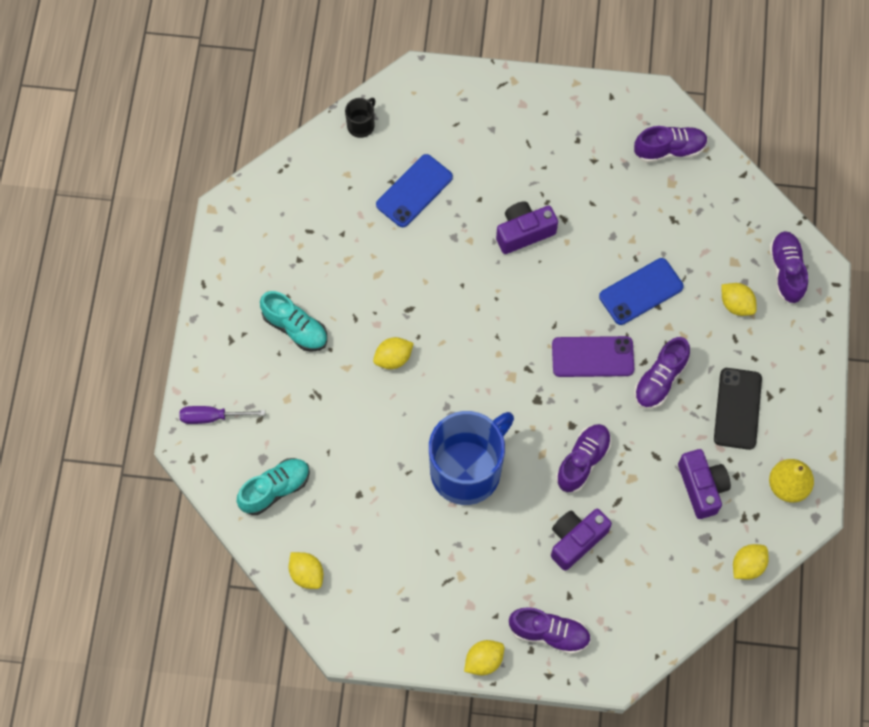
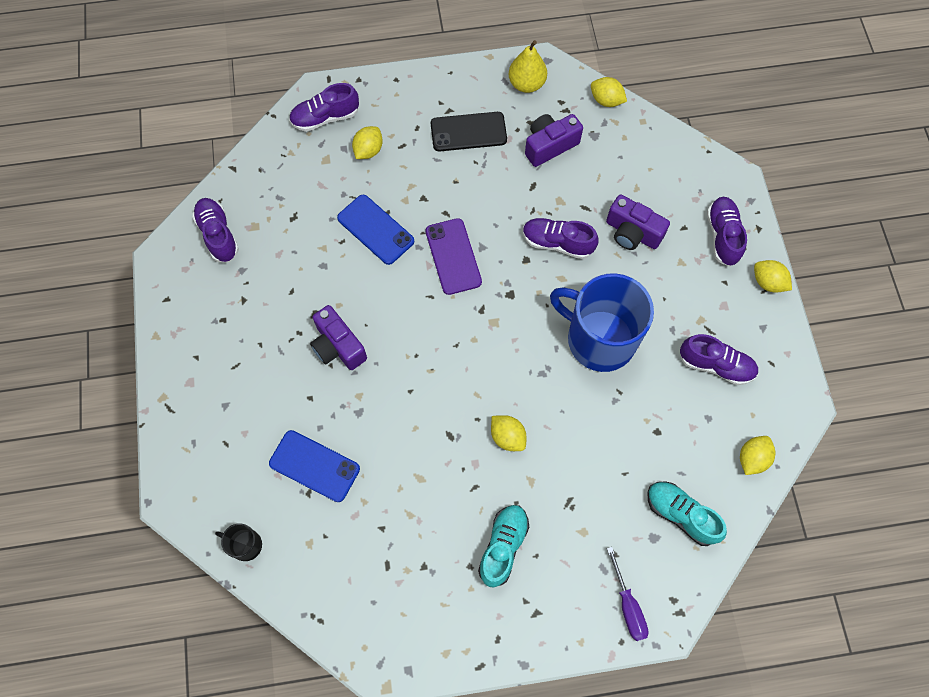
camera: 105 degrees left, 0 degrees up
purple shoe [634,337,690,409] -> purple shoe moved to [680,334,758,385]

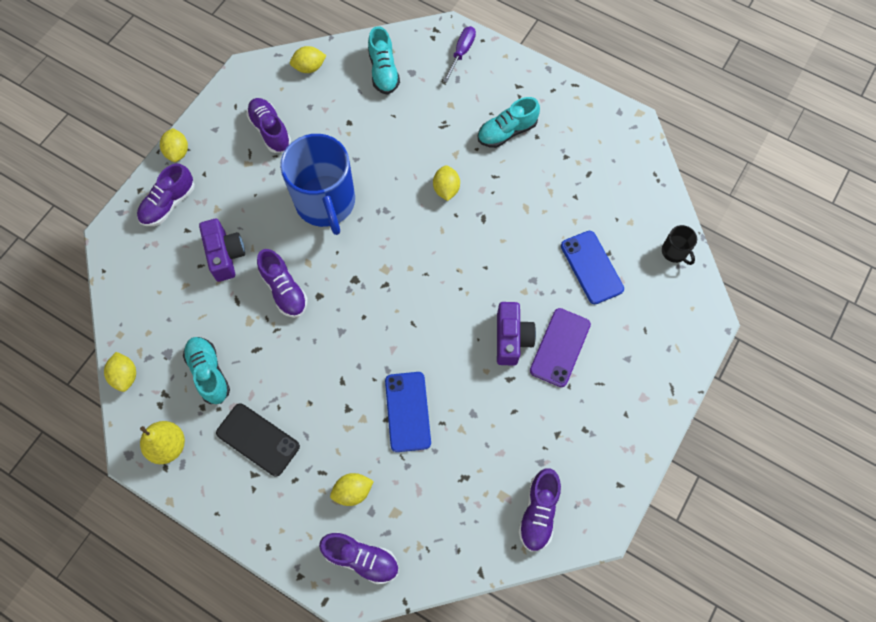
camera: 140 degrees left, 0 degrees up
purple phone [426,218,482,295] -> purple phone moved to [530,308,591,387]
purple camera [525,114,583,167] -> turquoise shoe [183,337,230,404]

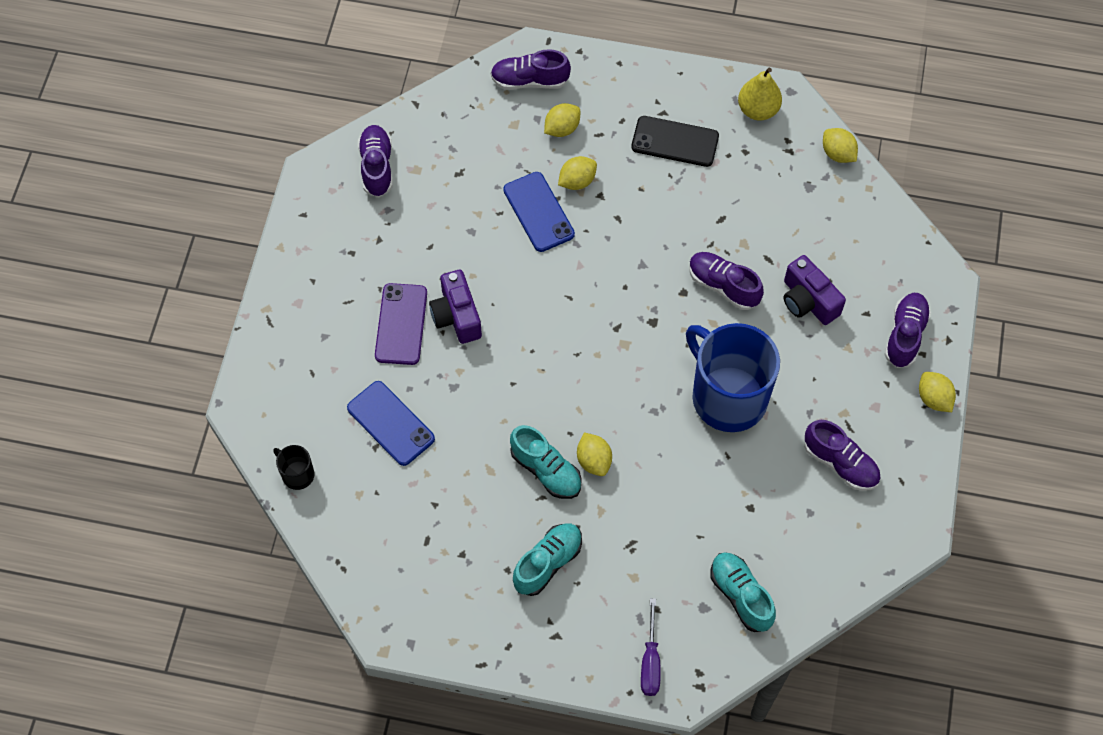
camera: 160 degrees right, 5 degrees down
turquoise shoe [183,337,230,404] -> turquoise shoe moved to [510,425,582,499]
yellow lemon [290,46,327,73] -> yellow lemon moved to [558,156,597,190]

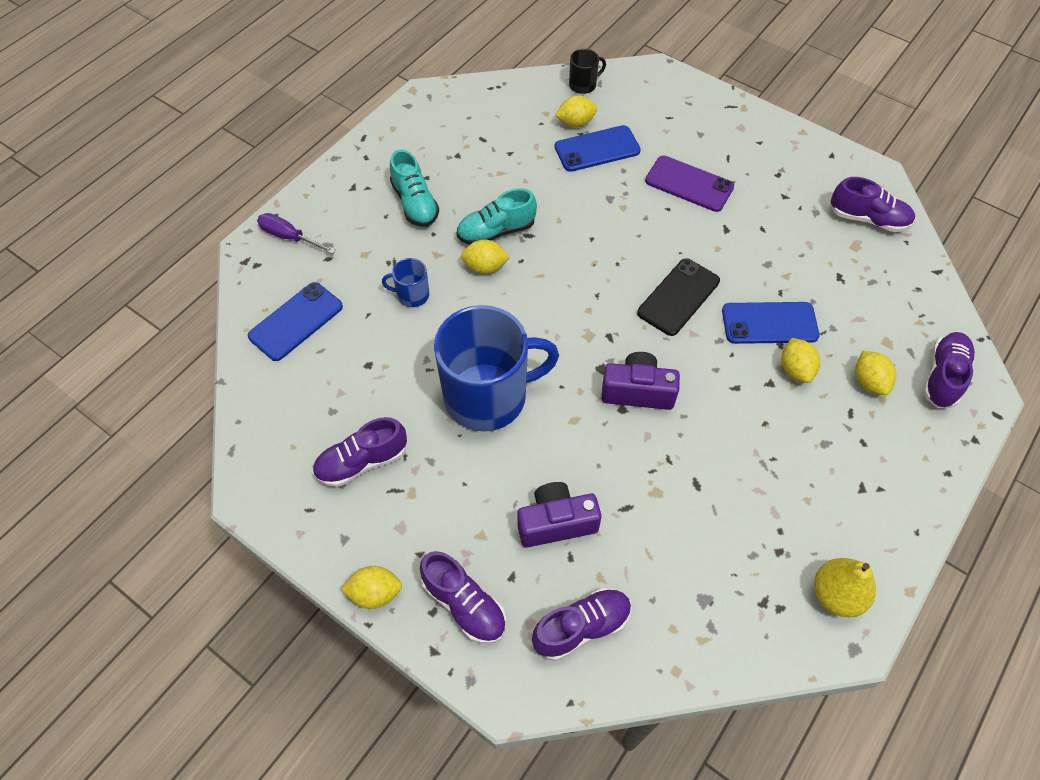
camera: 115 degrees right, 5 degrees down
purple camera [429,270,482,344] -> purple camera moved to [601,352,680,410]
black phone [631,116,719,167] -> black phone moved to [637,258,720,336]
purple shoe [689,252,764,310] -> purple shoe moved to [532,588,632,661]
turquoise shoe [710,552,776,632] -> blue phone [248,282,343,361]
yellow lemon [823,128,858,163] -> yellow lemon moved to [555,96,597,127]
none -> blue mug [382,258,429,307]

